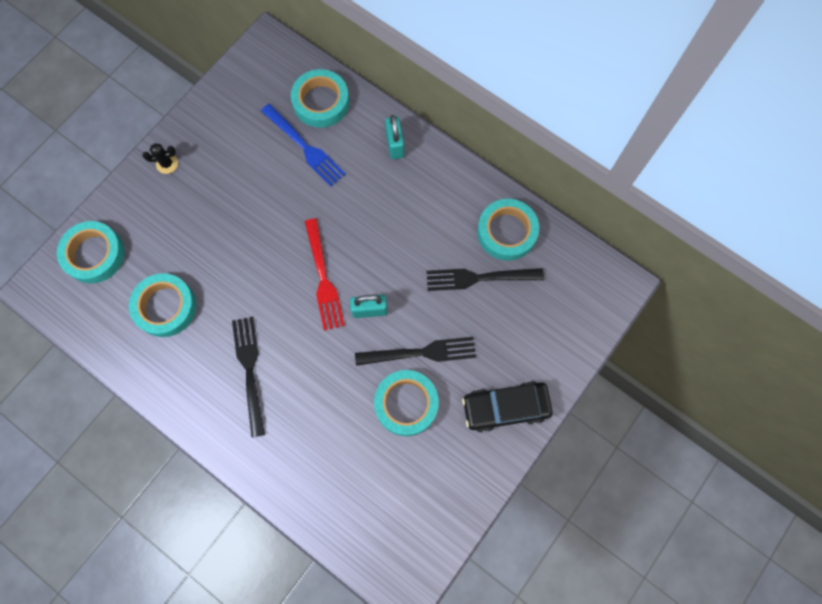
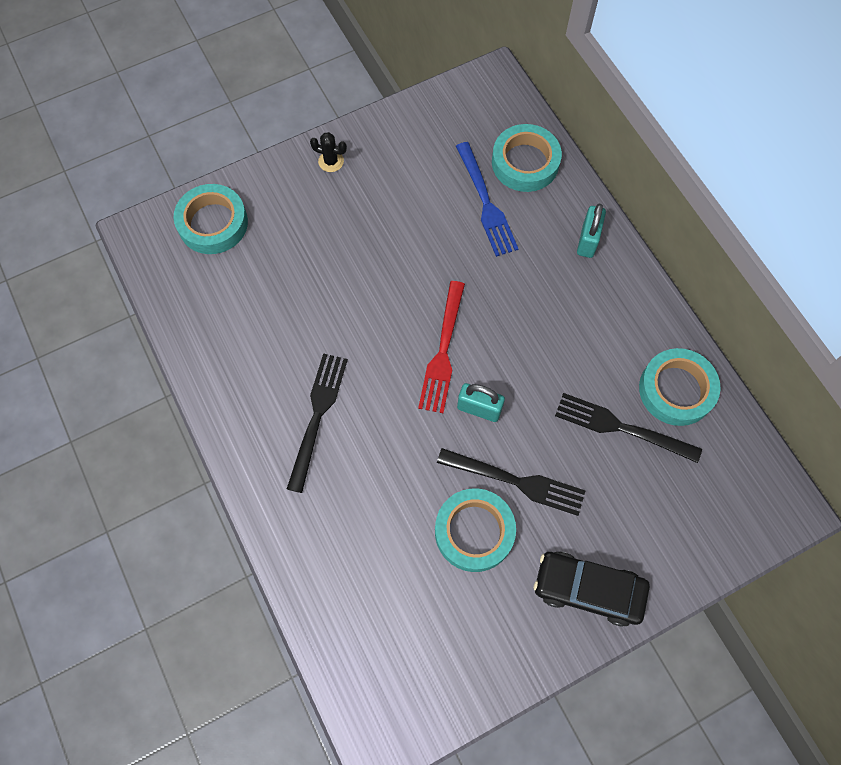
camera: 25 degrees right, 5 degrees down
turquoise tape [129,273,196,337] -> none

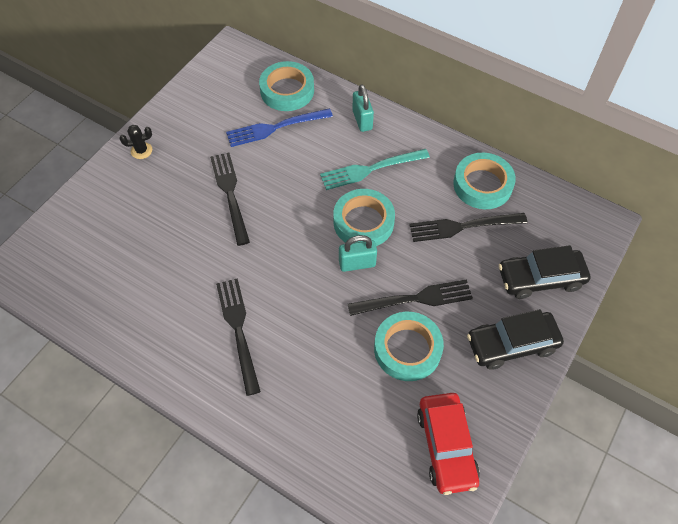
camera: 30 degrees left, 10 degrees down
turquoise tape [174,184,248,254] -> turquoise tape moved to [333,189,395,246]
red fork [418,281,465,413] -> none
blue fork [456,142,518,257] -> blue fork turned 120 degrees clockwise [226,108,333,147]
none -> black fork [210,152,250,246]
none -> turquoise fork [320,149,430,190]
none -> red car [417,393,480,495]
none -> black car [499,245,591,299]

